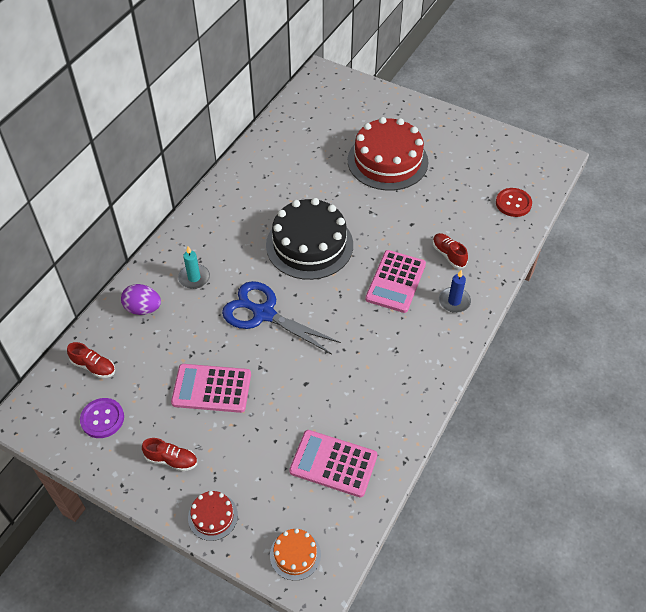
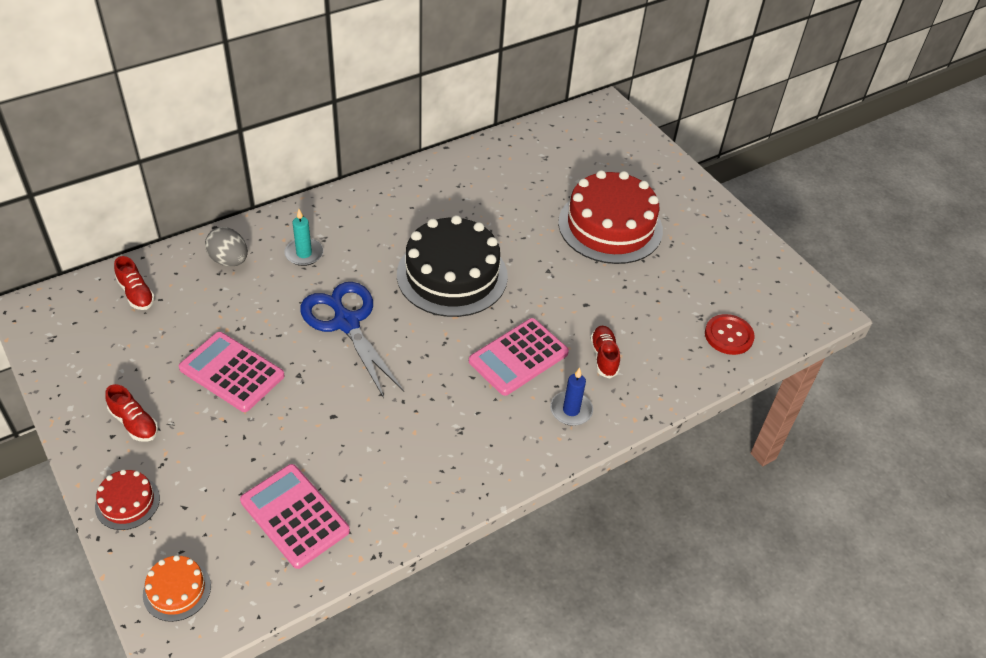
camera: 25 degrees right, 5 degrees down
purple button [80,398,124,438] -> none
purple egg [121,284,161,315] -> grey egg [205,227,248,267]

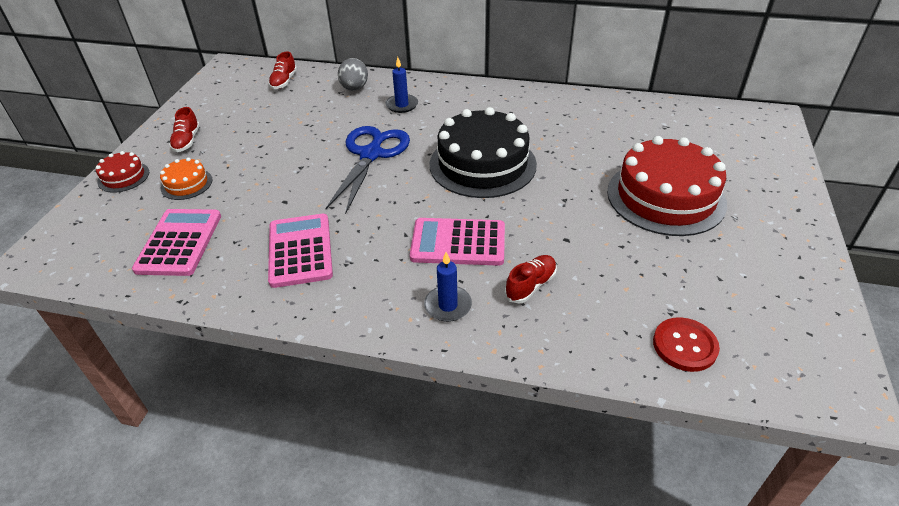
camera: 50 degrees right, 5 degrees down
orange cake [143,555,211,622] -> orange cake moved to [160,157,212,200]
pink calculator [179,332,285,412] -> pink calculator moved to [268,214,333,288]
turquoise candle [284,209,323,266] -> blue candle [385,57,418,113]

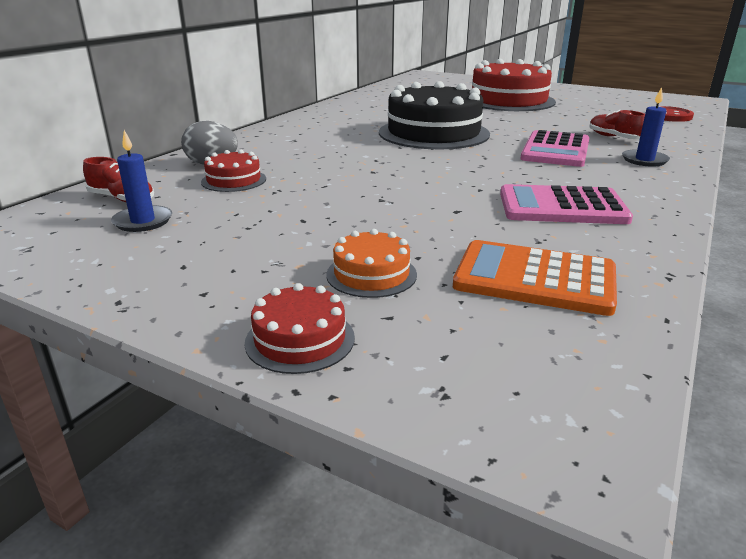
camera: 75 degrees left, 15 degrees down
pink calculator [132,209,221,276] -> orange calculator [453,240,617,316]
red shoe [169,107,200,152] -> none
blue scissors [325,126,410,214] -> none
blue candle [385,57,418,113] -> blue candle moved to [111,130,172,232]
none -> red cake [201,150,266,192]

